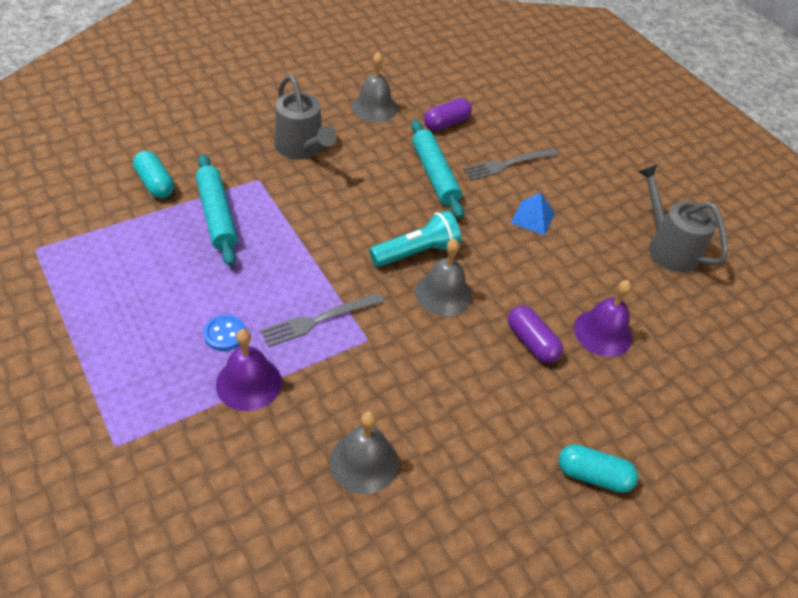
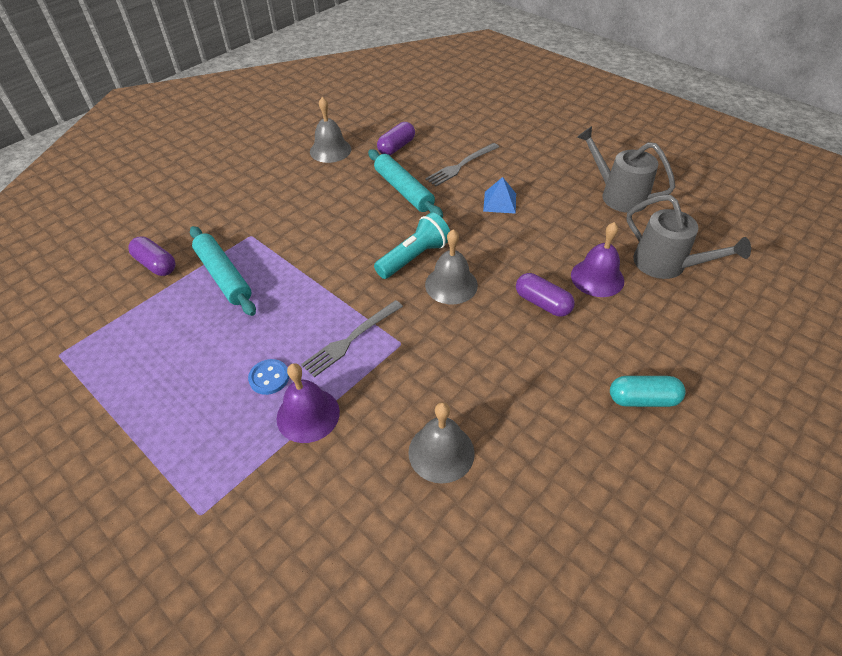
camera: 10 degrees left, 0 degrees up
turquoise capsule [133,151,174,198] -> purple capsule [128,236,176,276]
grey watering can [275,75,337,160] -> grey watering can moved to [626,195,751,279]

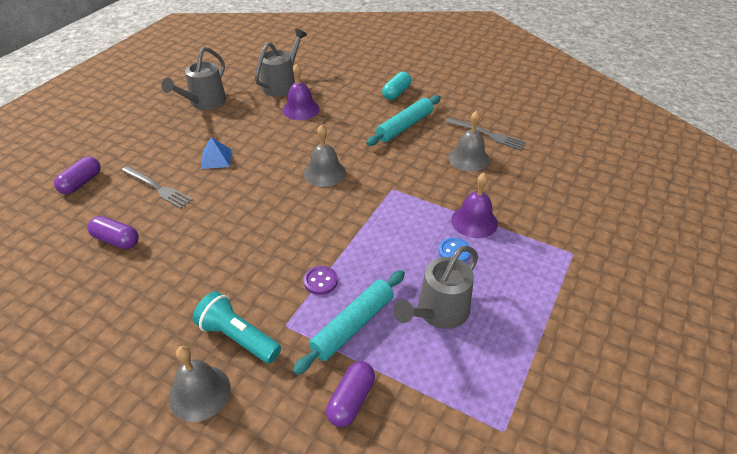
camera: 105 degrees left, 5 degrees down
grey fork [301,300,403,377] -> grey fork moved to [446,118,526,150]
grey bell [310,97,352,163] -> grey bell moved to [169,346,231,422]
turquoise rolling pin [368,149,443,218] -> turquoise rolling pin moved to [366,95,441,146]
turquoise flashlight [374,213,450,279] -> turquoise flashlight moved to [193,291,281,364]
purple capsule [516,273,575,317] -> purple capsule moved to [54,156,100,194]
turquoise capsule [610,376,686,407] -> turquoise capsule turned 45 degrees clockwise [382,72,412,100]
none -> purple button [304,266,338,295]
none -> grey watering can [393,245,478,329]

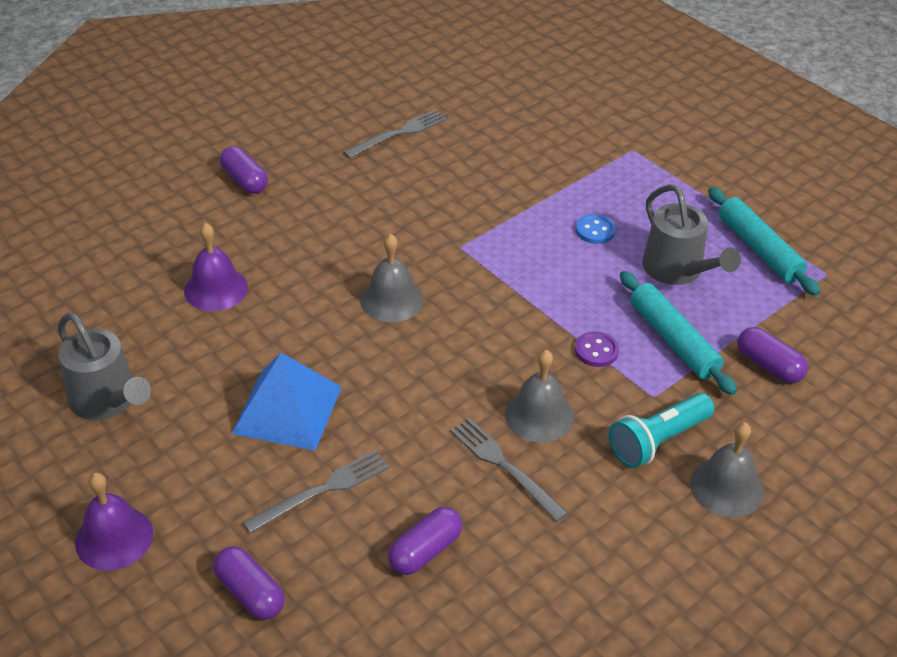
camera: 70 degrees left, 0 degrees up
blue pyramid [201,137,231,169] -> blue pyramid [231,353,342,451], size x1.81
grey watering can [255,29,307,96] -> none
turquoise rolling pin [366,95,441,146] -> turquoise rolling pin moved to [708,187,820,296]
turquoise capsule [382,72,412,100] -> purple capsule [220,146,268,194]
grey bell [448,111,490,172] -> grey bell moved to [505,350,574,442]
purple bell [451,173,498,238] -> purple bell moved to [75,473,153,571]
none -> grey fork [450,418,568,522]

